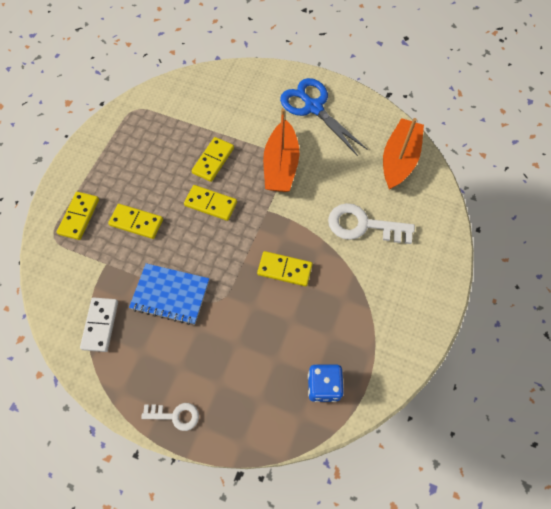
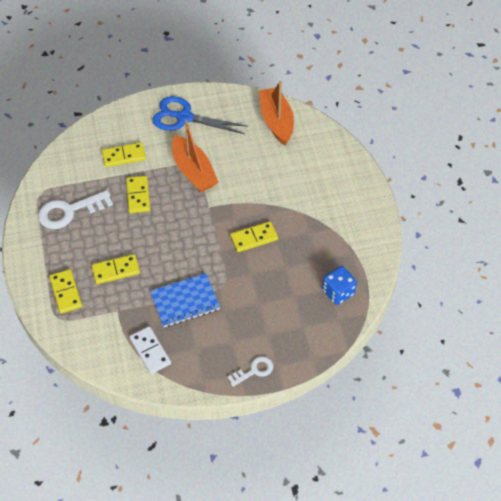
camera: 35 degrees left, 10 degrees down
yellow domino [184,185,237,221] -> yellow domino moved to [102,142,146,167]
white key [328,203,415,244] -> white key moved to [38,190,113,229]

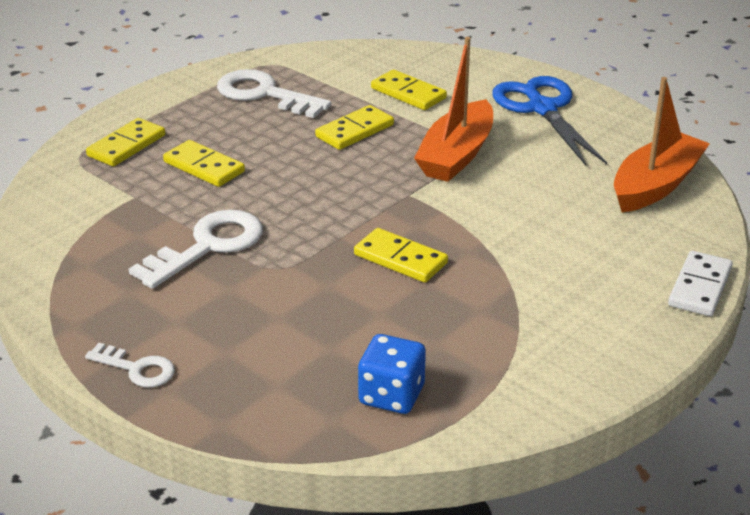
camera: 55 degrees right, 20 degrees down
white domino [129,326,171,374] -> white domino moved to [668,251,733,316]
blue notebook [150,273,220,327] -> white key [129,210,263,289]

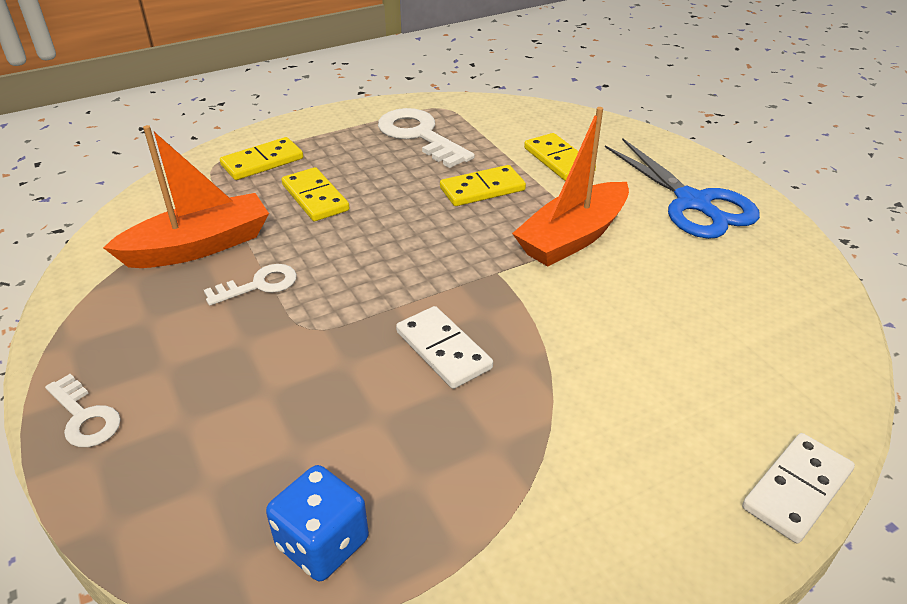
camera: 20 degrees right, 5 degrees up
white key [129,210,263,289] -> white key [204,264,297,306], size x0.57
yellow domino [354,228,448,283] -> white domino [396,306,493,389]
blue scissors [492,76,607,166] -> blue scissors turned 150 degrees clockwise [605,138,760,239]
orange boat [614,77,710,213] -> orange boat moved to [103,125,269,268]

